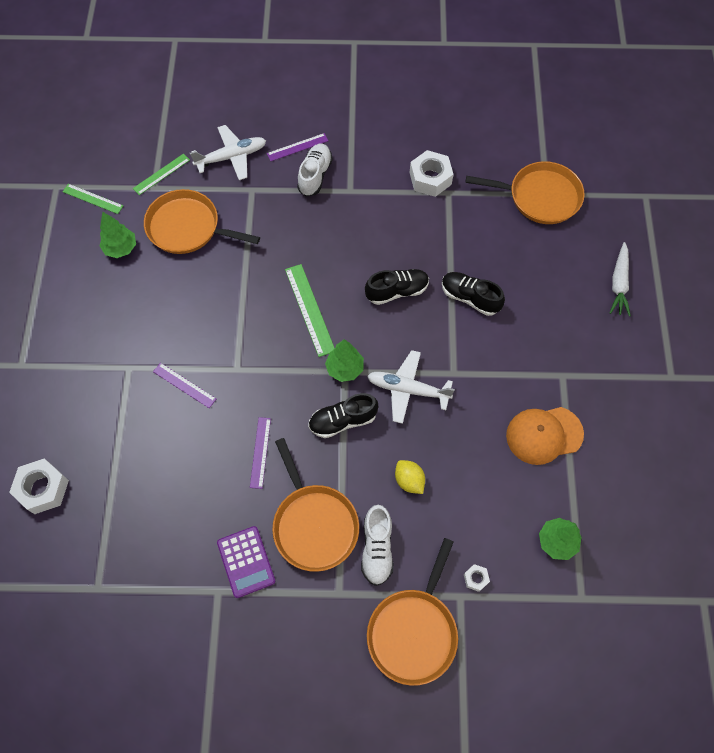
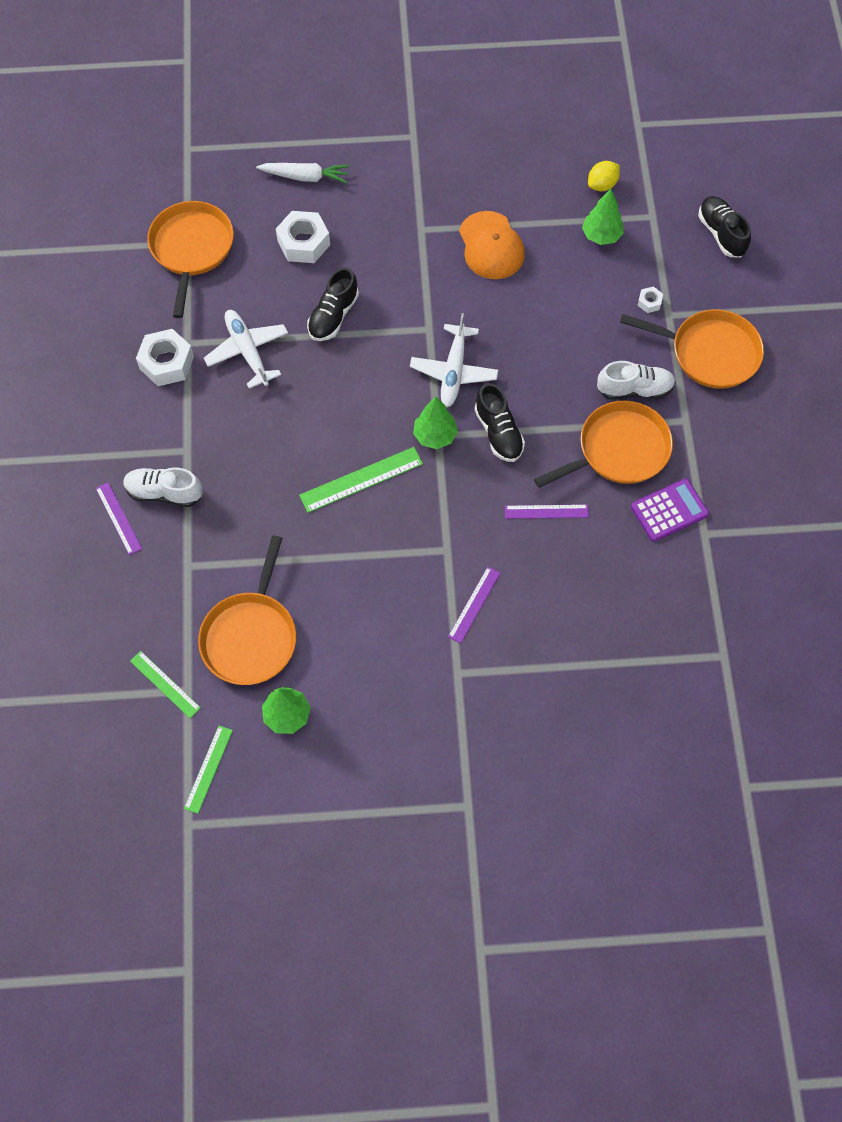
camera: 95 degrees left, 0 degrees up
white nut [9,459,69,514] -> white nut moved to [276,211,330,263]
white plane [190,125,266,180] -> white plane moved to [204,310,288,389]
black shoe [365,269,429,305] -> black shoe moved to [698,196,751,257]
yellow lemon [395,460,425,494] -> yellow lemon moved to [588,161,620,191]

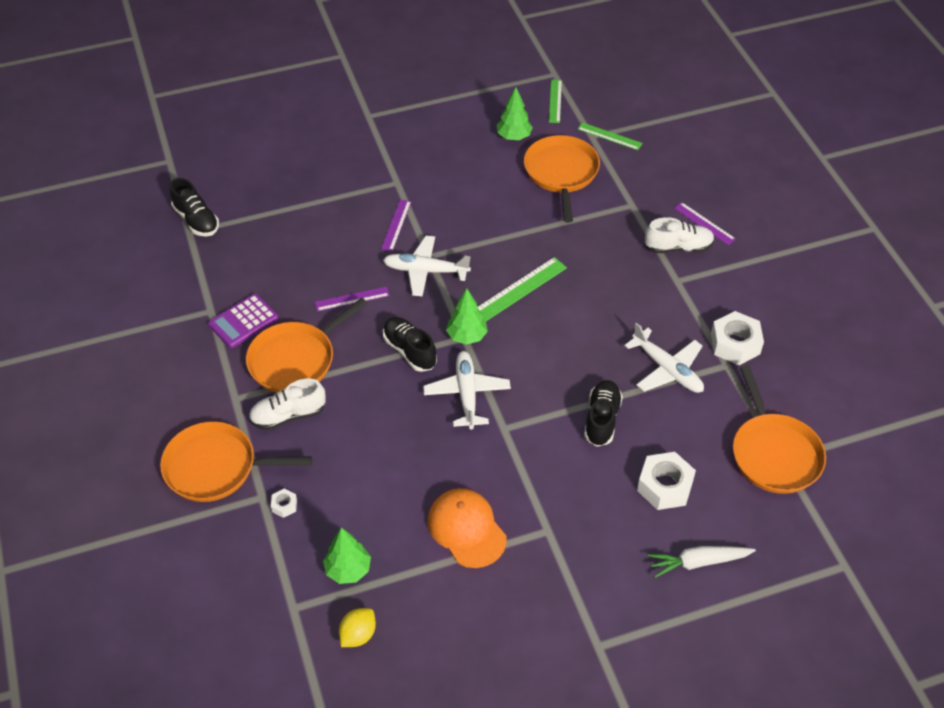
camera: 165 degrees right, 15 degrees down
black shoe [698,196,751,257] -> black shoe moved to [170,178,219,237]
none -> white plane [383,236,471,296]

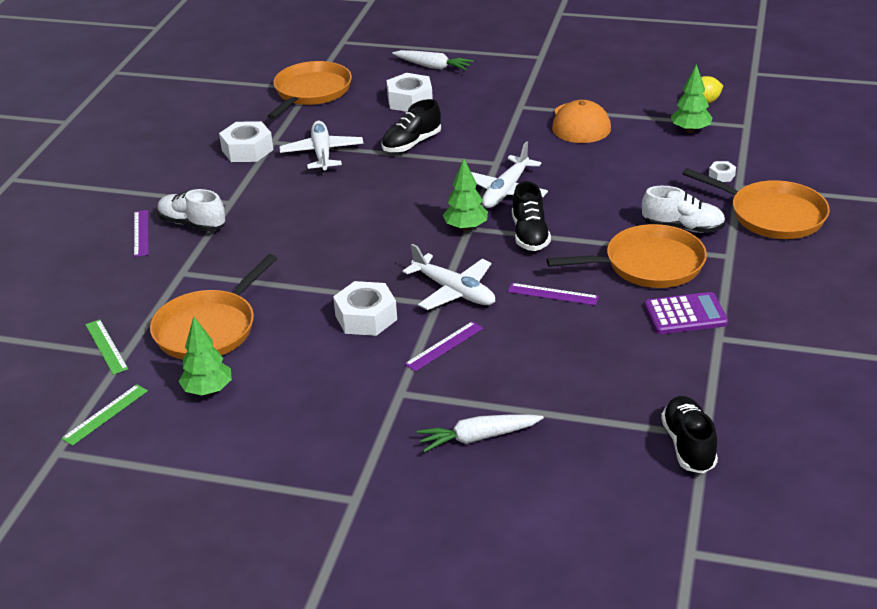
camera: 145 degrees left, 15 degrees down
green ruler [478,257,567,321] -> none
none -> white nut [333,281,397,336]
none -> white carrot [417,414,544,452]

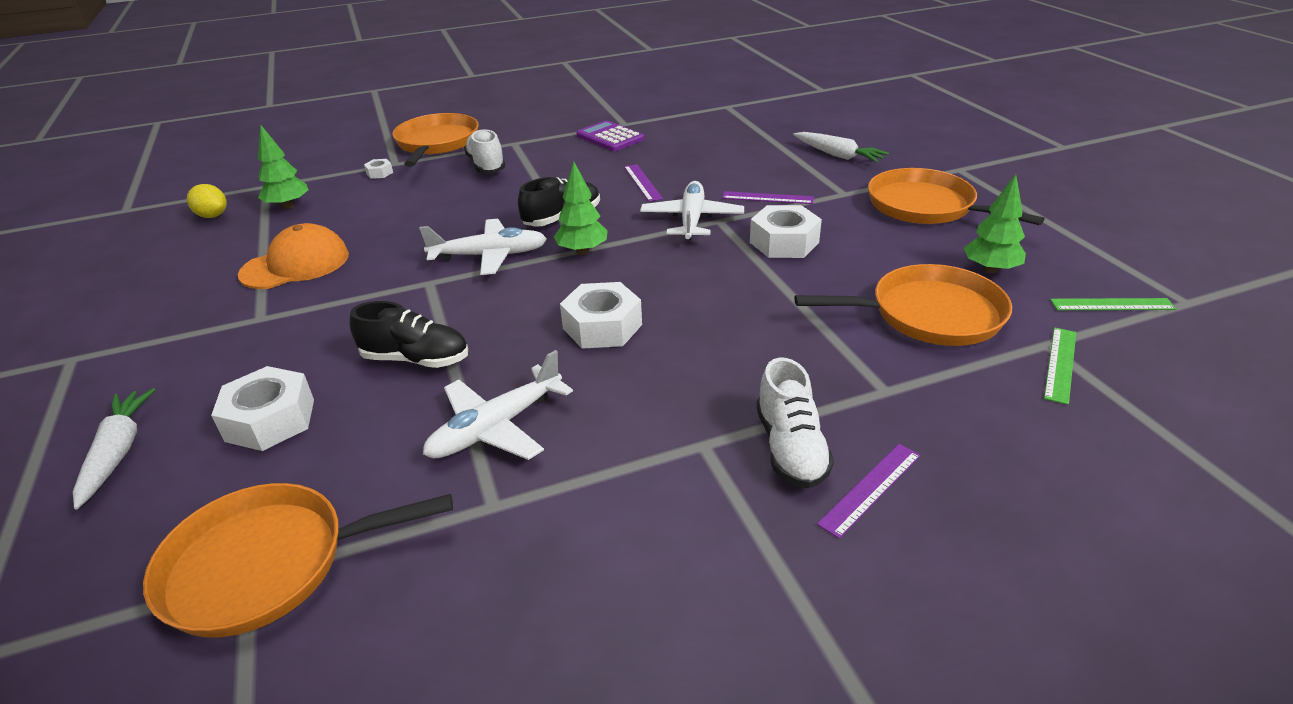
camera: 125 degrees left, 0 degrees up
white nut [219,121,273,162] -> white nut moved to [560,282,642,349]
orange pan [547,224,707,288] -> orange pan moved to [868,168,1045,225]
black shoe [661,396,718,474] -> none

